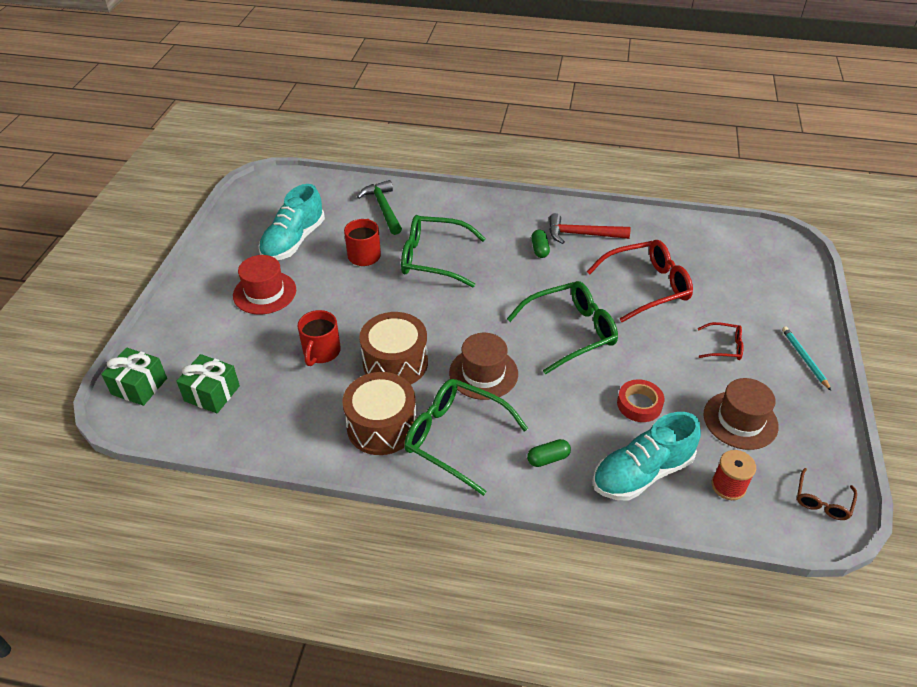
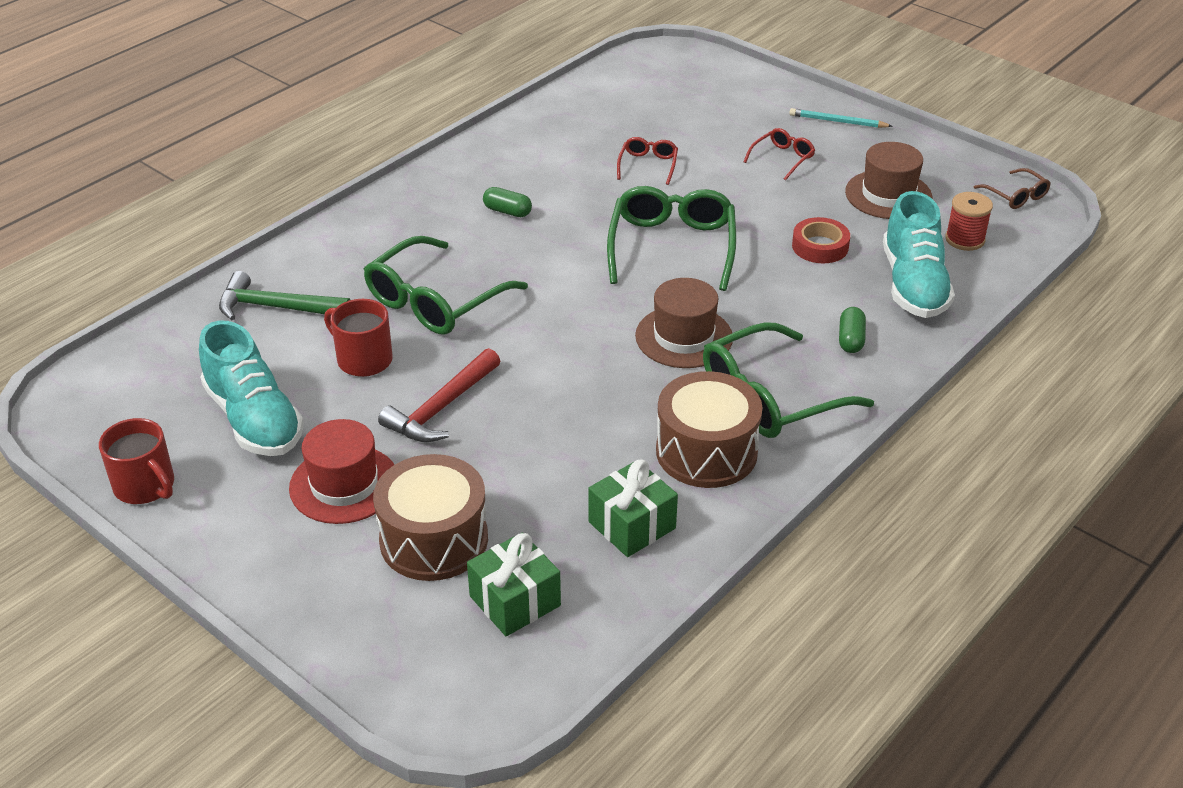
camera: 60 degrees left, 5 degrees down
green gift [101,348,167,406] -> green gift moved to [588,460,678,557]
red mug [298,310,341,366] -> red mug moved to [99,418,174,504]
brown drum [359,312,428,385] -> brown drum moved to [373,454,488,581]
red hammer [549,213,631,244] -> red hammer moved to [378,348,500,442]
red glasses [587,240,693,322] -> red glasses [617,137,678,185], size x0.50

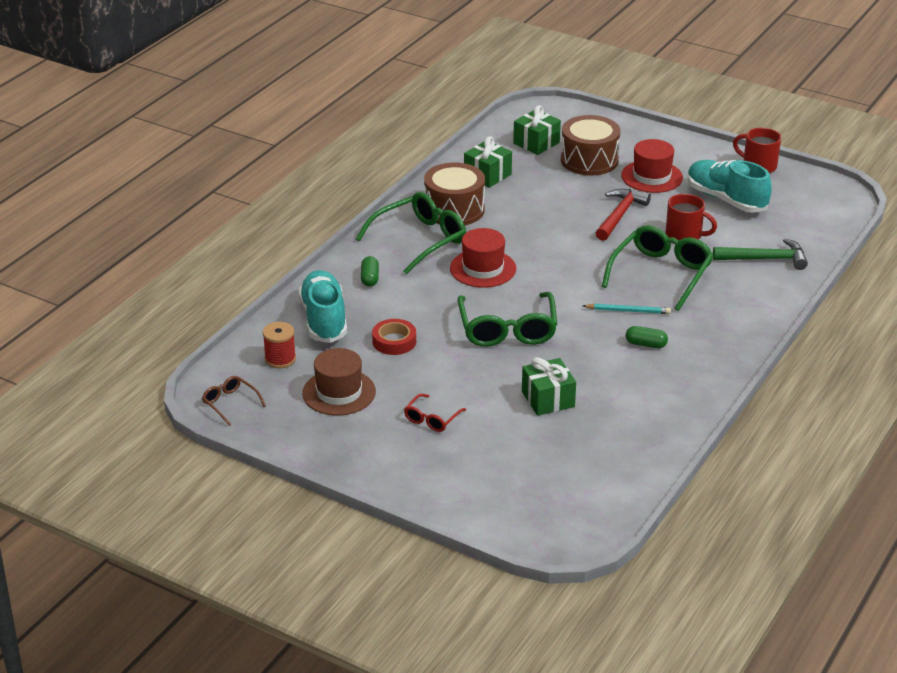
camera: 170 degrees right, 5 degrees down
red glasses [617,137,678,185] -> green gift [522,357,576,416]
brown hat [635,278,732,368] -> red hat [450,228,516,288]
turquoise pencil [789,108,892,128] -> turquoise pencil moved to [583,304,671,314]

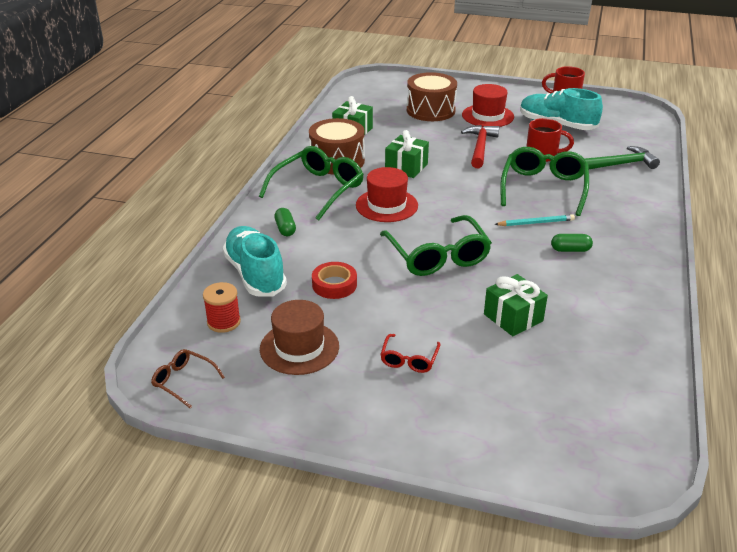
camera: 15 degrees left, 0 degrees up
green gift [513,105,561,155] -> green gift moved to [385,130,429,178]

